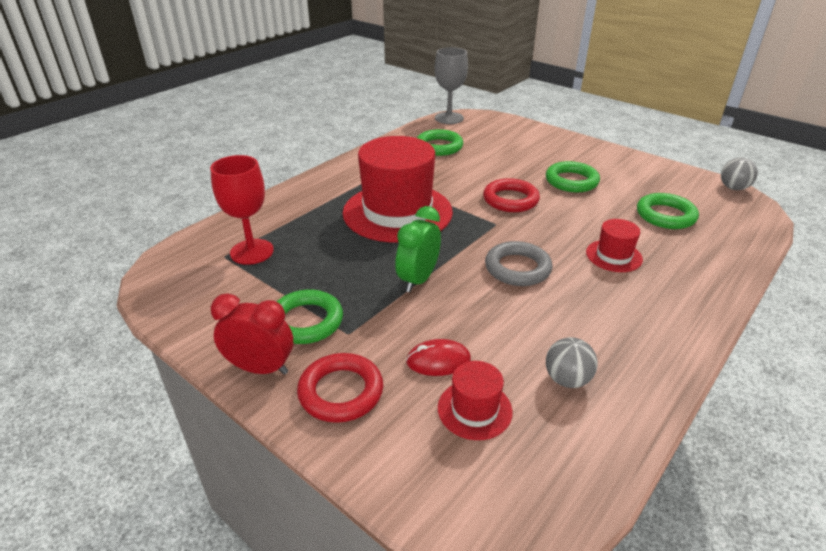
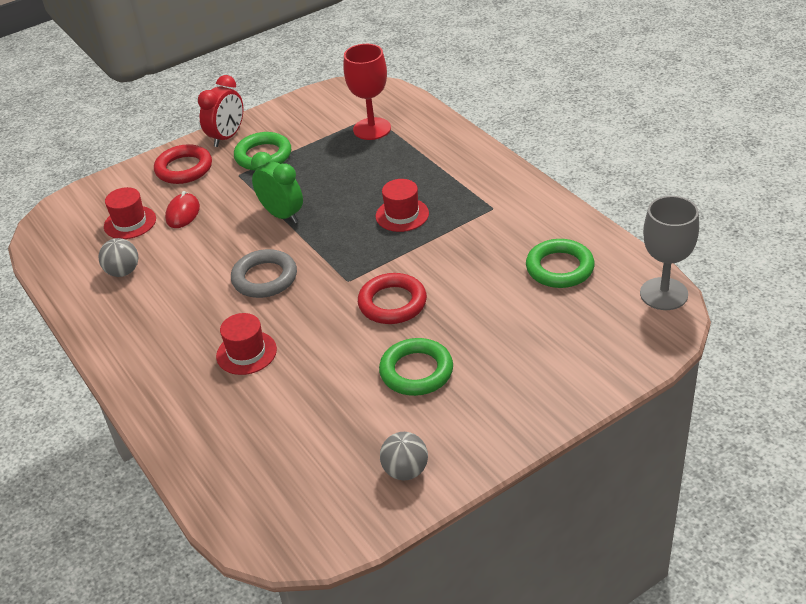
camera: 110 degrees right, 5 degrees up
red hat [343,136,453,243] -> red hat [376,179,429,232], size x0.45
green ring [637,193,699,229] -> none
grey ball [721,157,758,190] -> grey ball moved to [380,432,428,480]

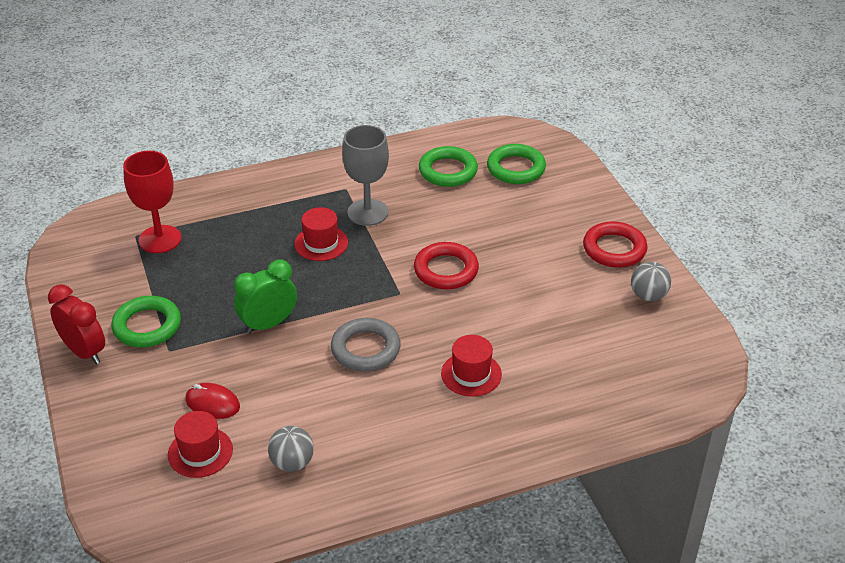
camera: 80 degrees left, 0 degrees up
red ring [154,144,212,184] -> red ring moved to [583,221,648,268]
green ring [379,338,453,396] -> green ring moved to [487,144,546,184]
grey goblet [640,196,699,310] -> grey goblet moved to [342,125,389,226]

